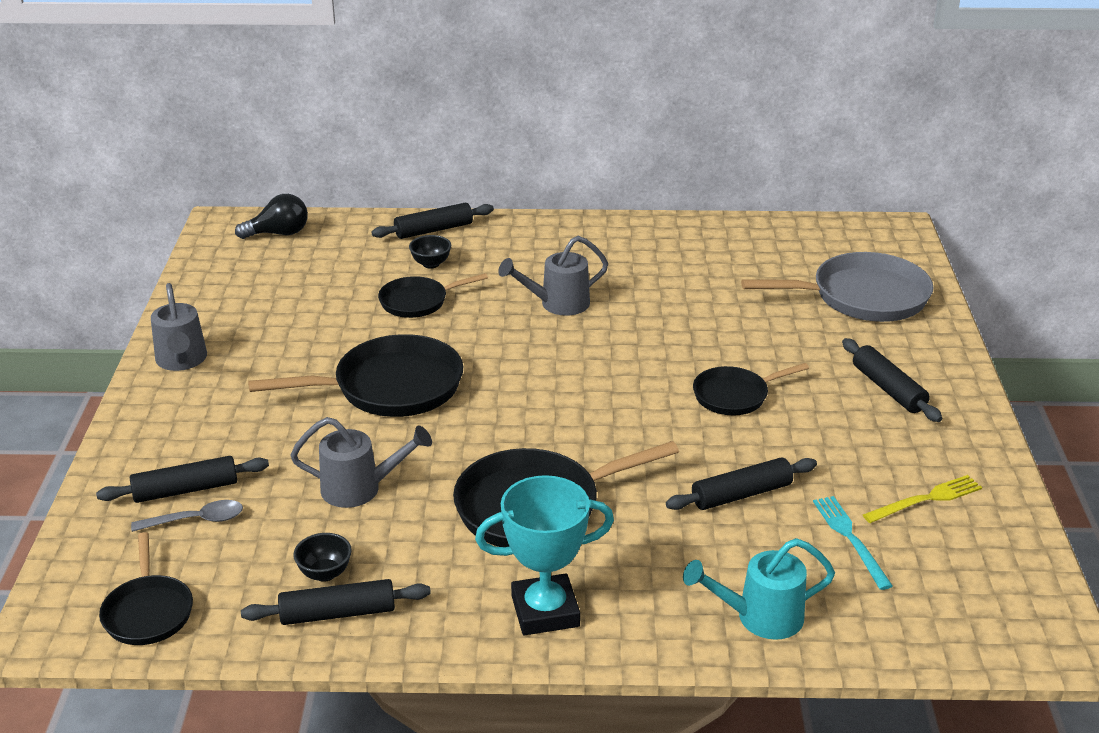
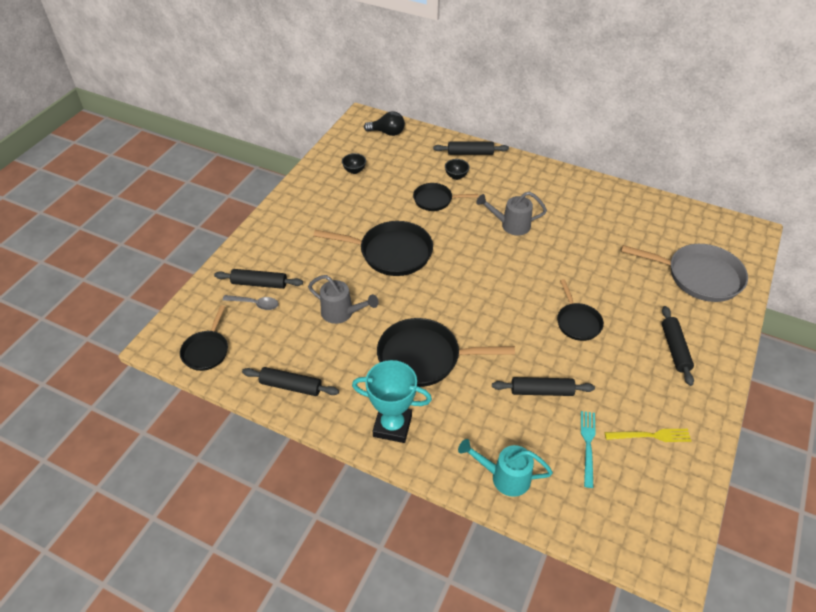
camera: 25 degrees right, 15 degrees up
grey watering can [151,283,207,371] -> none
black bowl [293,533,352,582] -> black bowl moved to [342,153,366,174]
black pan [693,363,809,415] -> black pan turned 105 degrees counterclockwise [557,279,604,341]

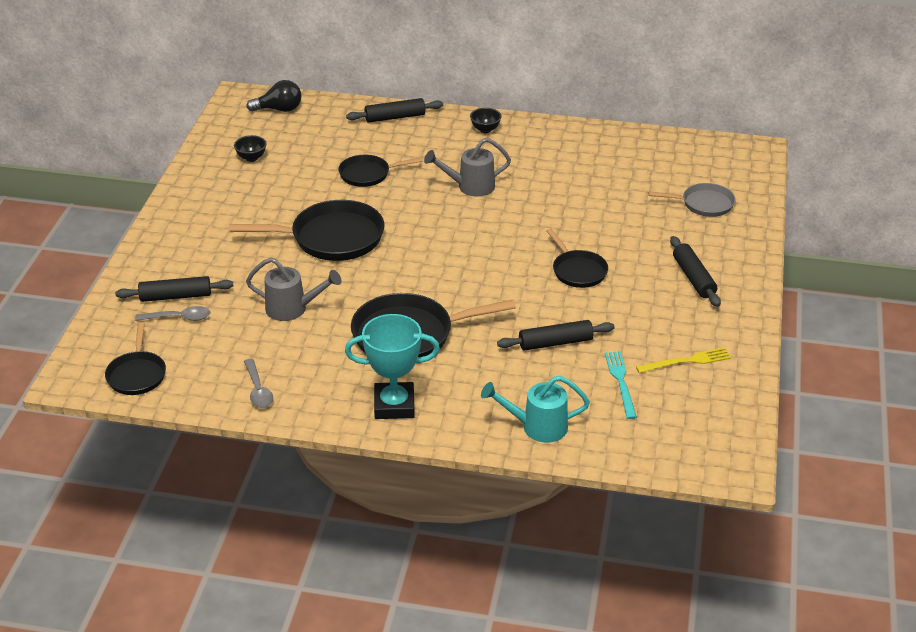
camera: 15 degrees left, 10 degrees down
black rolling pin [242,367,339,396] -> grey spoon [244,359,273,408]
black bowl [445,159,469,180] -> black bowl moved to [470,108,502,133]
grey pan [621,244,748,302] -> grey pan [649,183,735,217], size x0.58

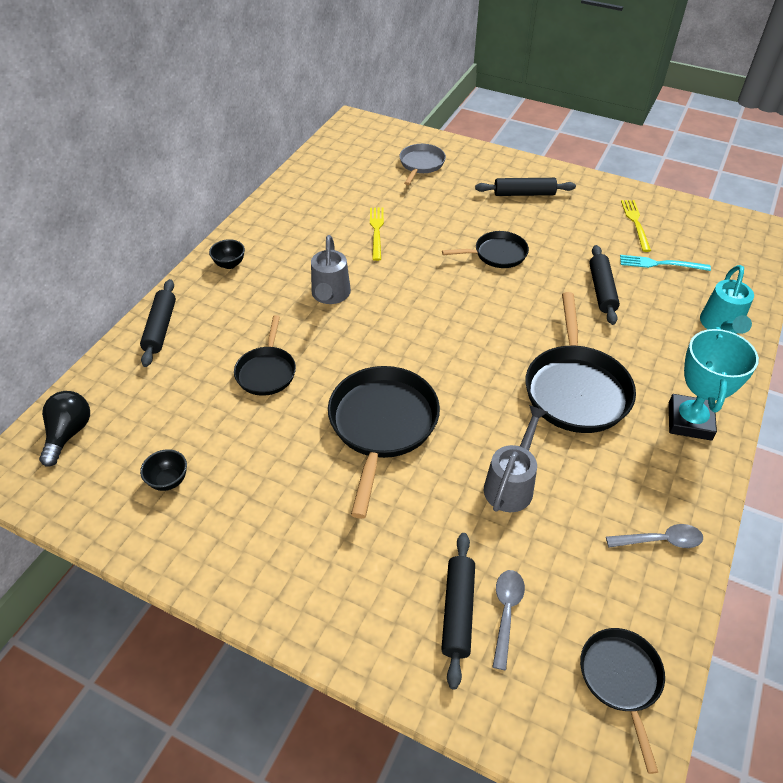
camera: 75 degrees left, 10 degrees up
black pan [105,322,166,395] -> black pan turned 105 degrees counterclockwise [580,628,665,774]
none -> yellow fork [370,208,384,261]

